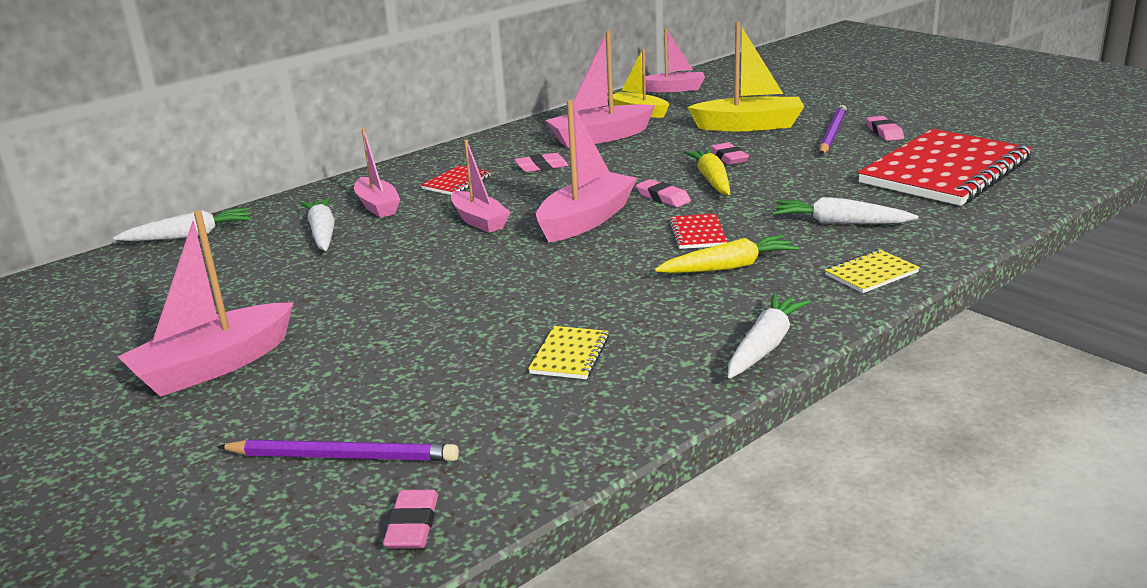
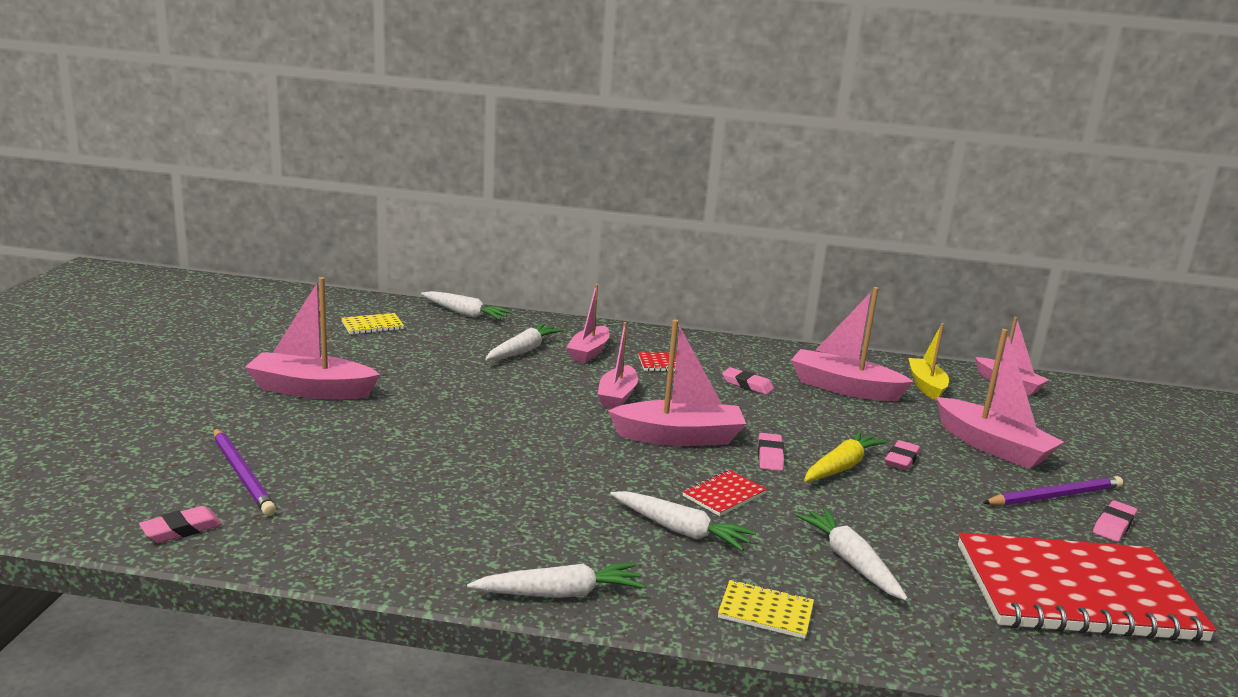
camera: 45 degrees right, 5 degrees down
yellow notebook [528,326,609,379] -> yellow notebook moved to [341,313,404,334]
yellow carrot [654,235,799,273] -> white carrot [610,491,757,551]
yellow boat [688,22,804,131] -> pink boat [936,329,1064,469]

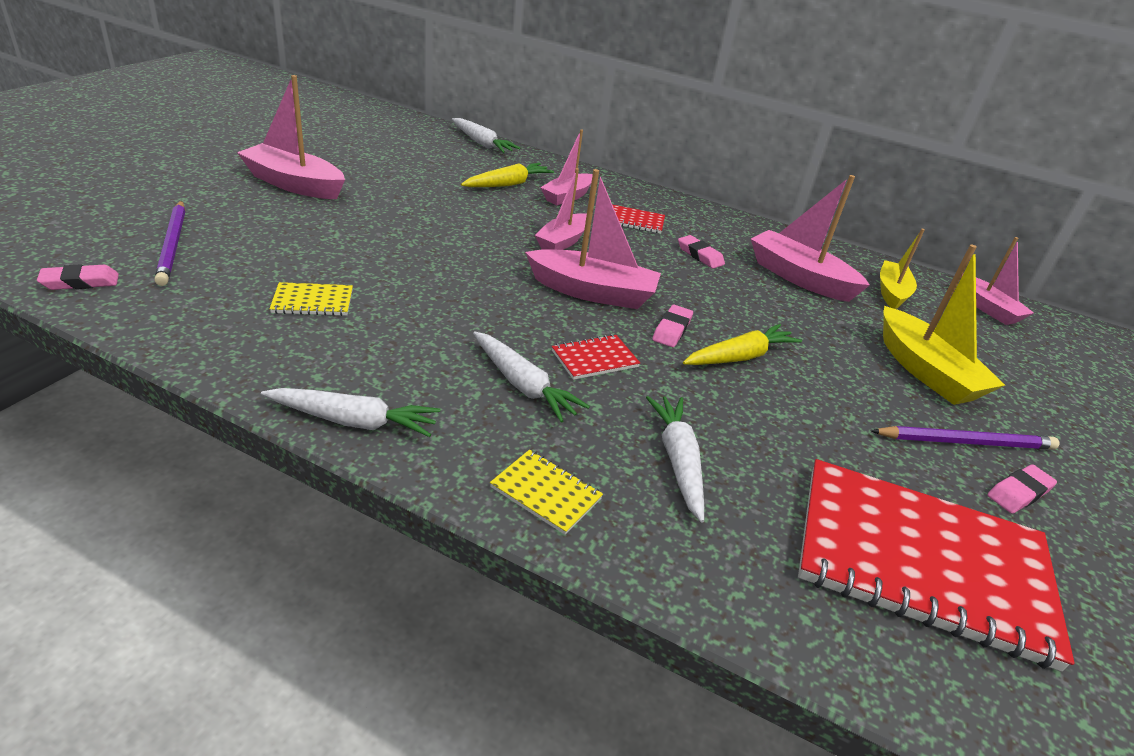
camera: 15 degrees right, 15 degrees up
yellow notebook [341,313,404,334] -> yellow notebook moved to [270,282,353,316]
white carrot [485,323,564,360] -> yellow carrot [461,163,554,187]
pink eraser [885,440,920,471] -> none
pink boat [936,329,1064,469] -> yellow boat [883,244,1005,405]

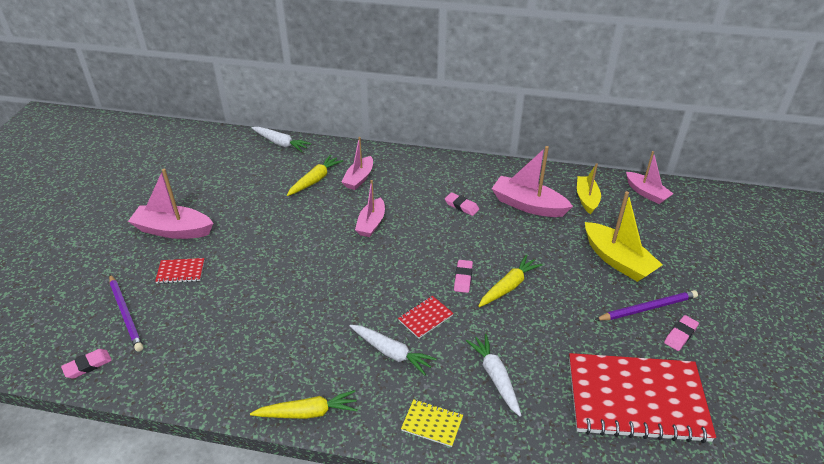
camera: 10 degrees left, 5 degrees up
white carrot [261,388,440,437] -> yellow carrot [250,390,358,419]
yellow notebook [270,282,353,316] -> none
pink boat [525,169,661,309] -> none
red notebook [613,205,665,234] -> red notebook moved to [155,258,205,284]

